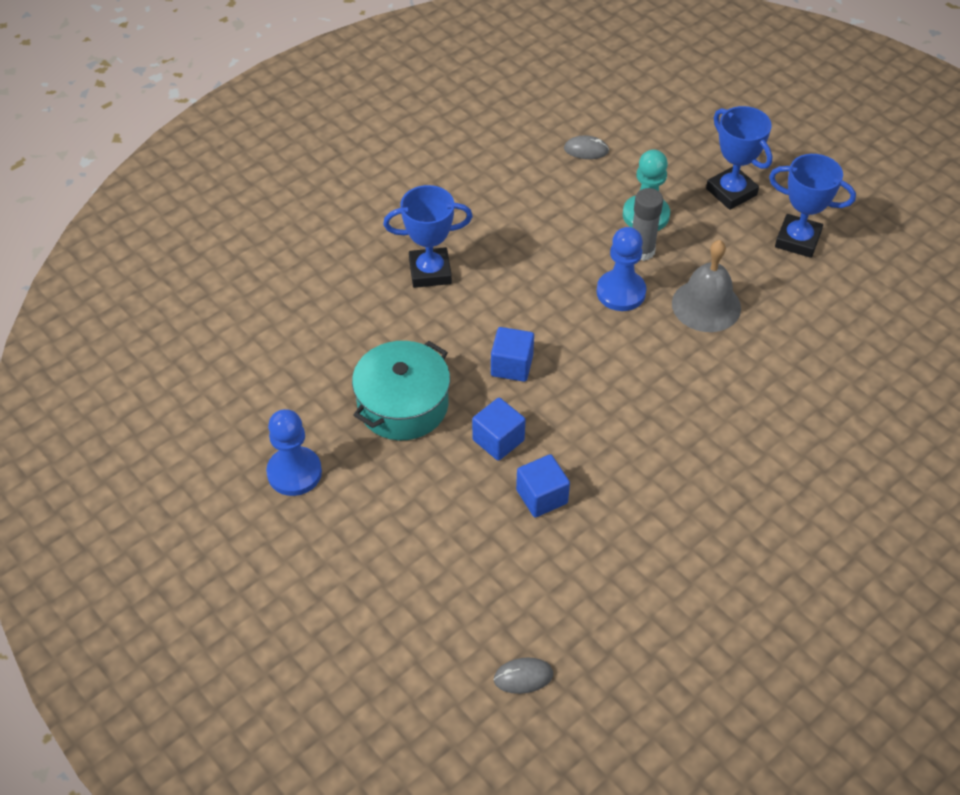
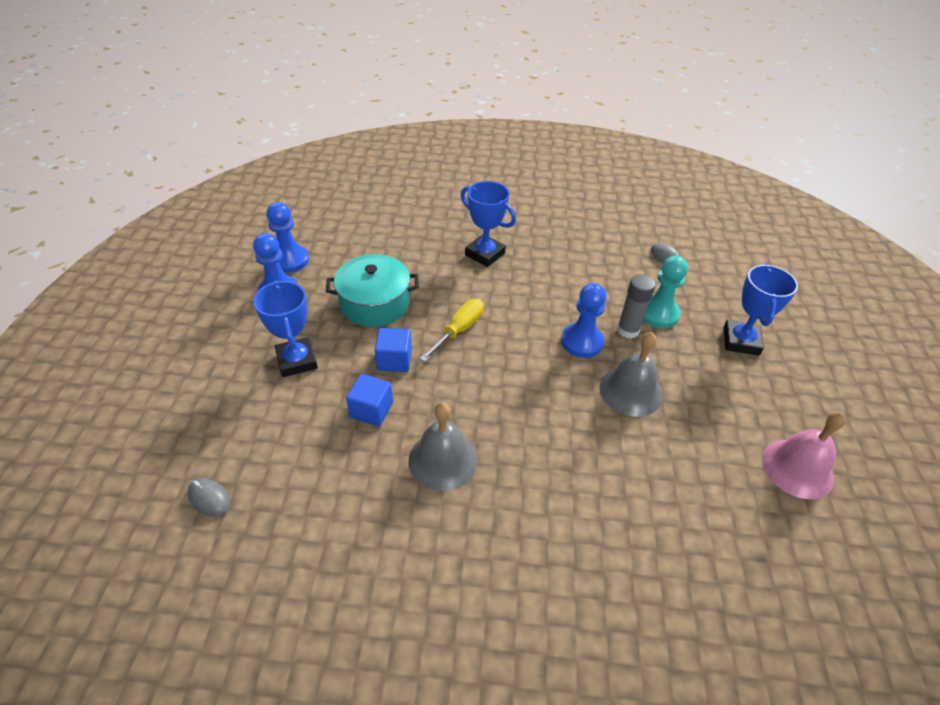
camera: 45 degrees right, 5 degrees down
blue cube [491,327,534,382] -> yellow screwdriver [420,299,484,362]
blue trophy [769,154,856,258] -> blue trophy moved to [253,280,318,377]
none -> blue pawn [266,202,309,273]
none -> grey bell [409,402,478,491]
none -> pink bell [762,412,846,499]

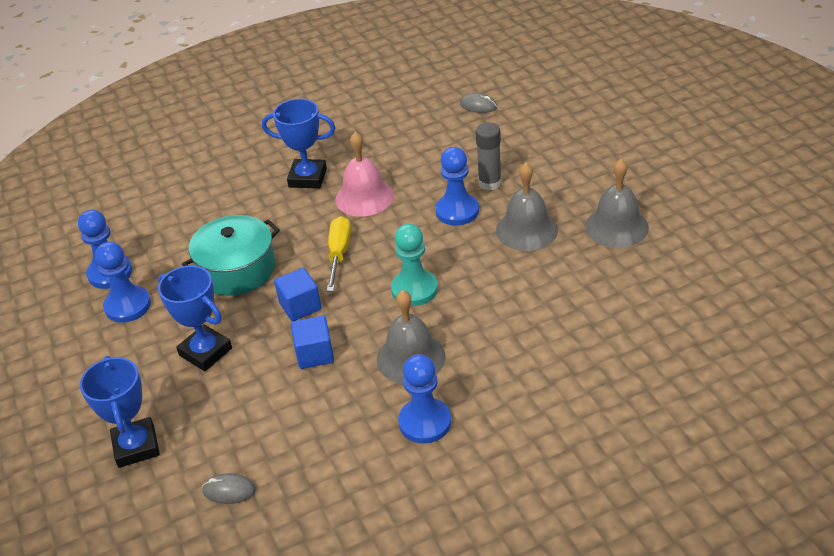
camera: 25 degrees left, 5 degrees down
turquoise pawn [643,256,688,328] -> turquoise pawn moved to [391,224,438,306]
blue trophy [723,264,798,356] -> blue trophy moved to [80,356,160,468]
pink bell [762,412,846,499] -> pink bell moved to [335,132,394,217]
none -> blue pawn [398,354,451,444]
none -> grey bell [585,159,649,248]

